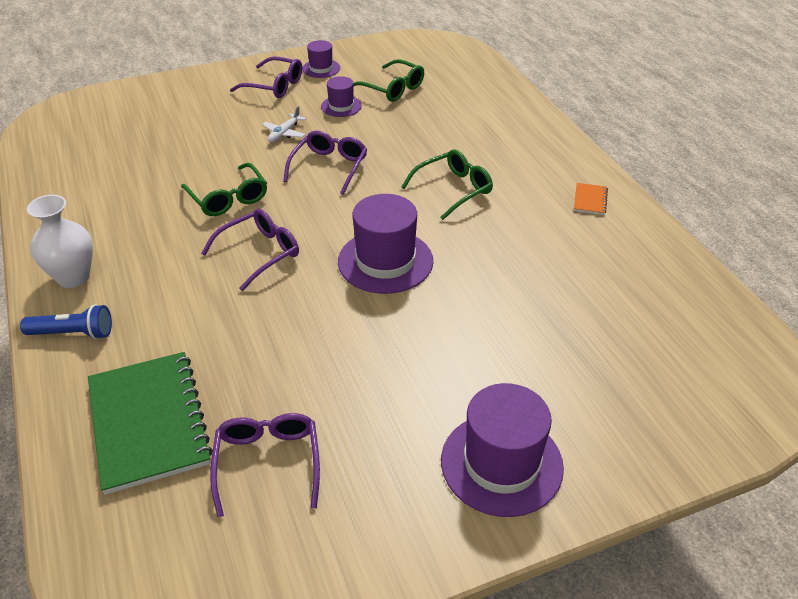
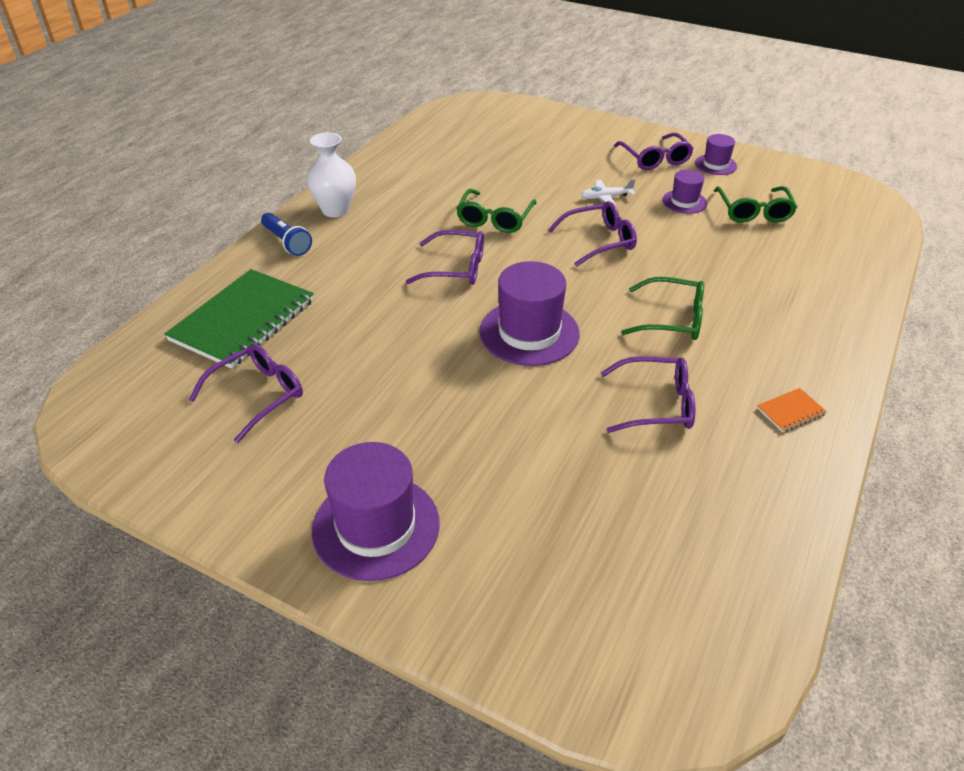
camera: 50 degrees right, 0 degrees up
none -> purple glasses [601,356,695,433]

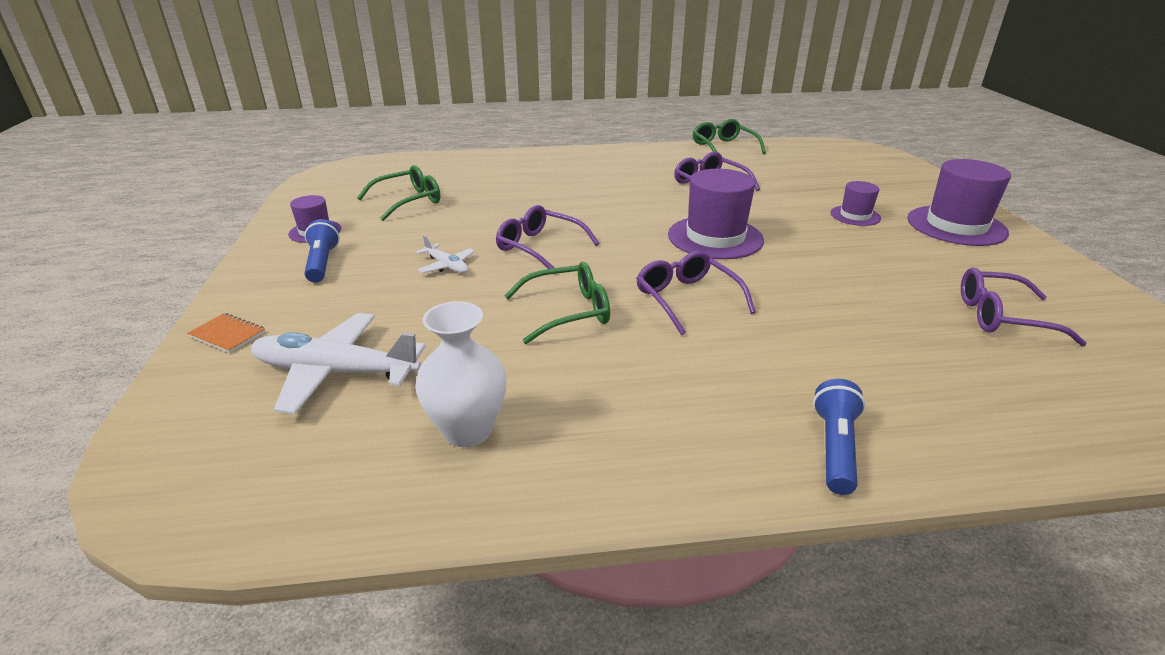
camera: 125 degrees left, 10 degrees down
green notebook [165,269,314,369] -> none
white vase [306,132,356,217] -> white vase moved to [415,301,507,447]
purple glasses [614,133,694,170] -> blue flashlight [304,219,340,283]
green glasses [621,277,704,340] -> green glasses moved to [693,119,766,154]
purple hat [662,170,707,214] -> purple hat moved to [830,181,881,226]
orange notebook [757,388,827,432] -> orange notebook moved to [187,313,265,353]
none -> white plane [251,313,426,414]

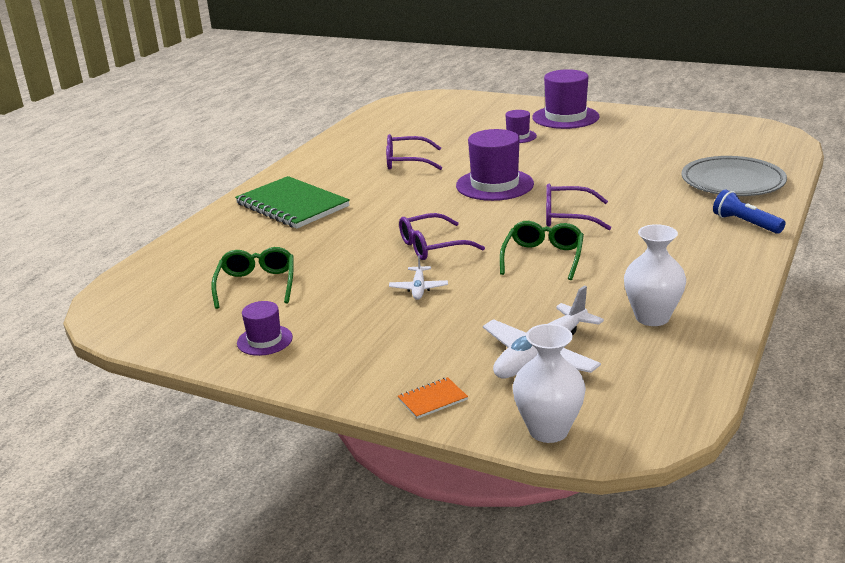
camera: 55 degrees left, 5 degrees down
blue flashlight [304,219,340,283] -> none
white plane [416,235,475,273] -> white plane turned 105 degrees clockwise [389,255,448,300]
green glasses [693,119,766,154] -> none
purple glasses [961,268,1087,346] -> none
none -> green notebook [235,176,350,229]
none -> white vase [513,324,586,443]
none -> grey plate [681,156,787,196]

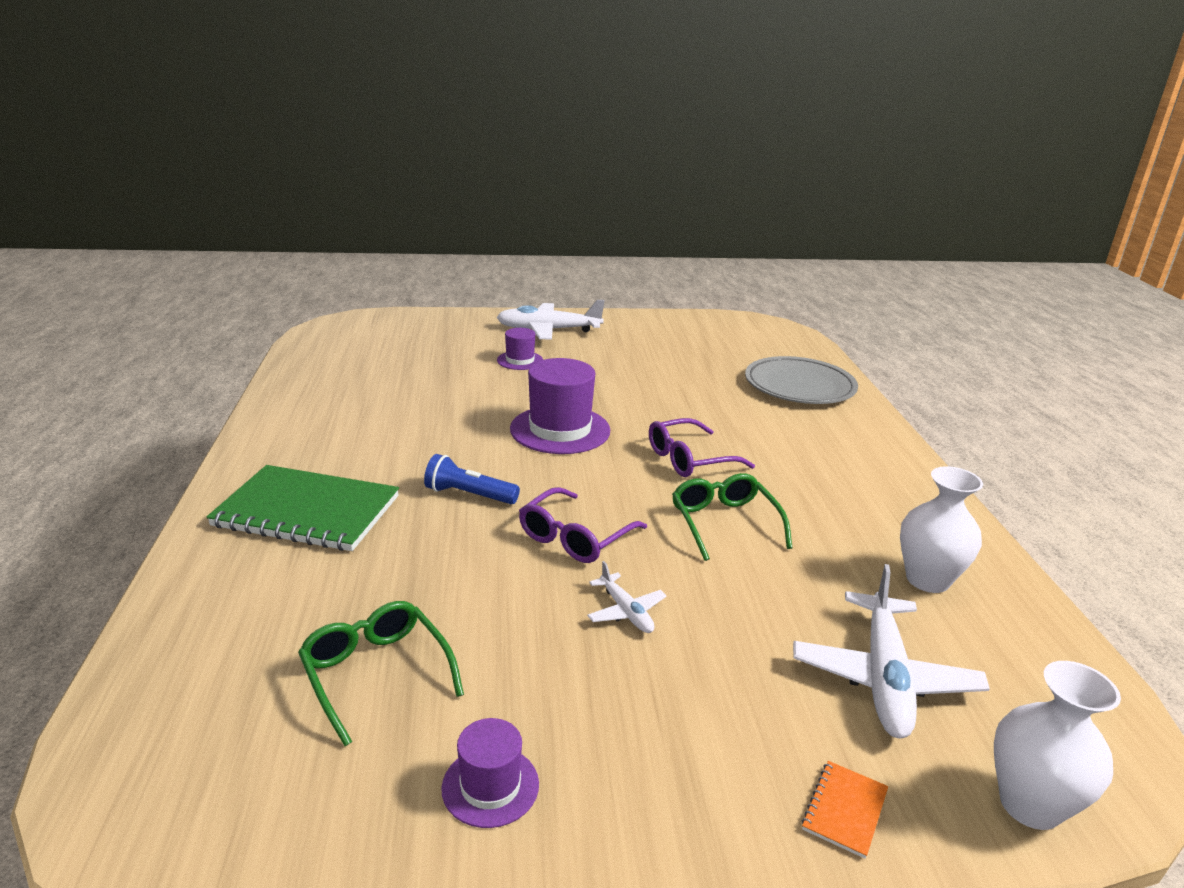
camera: 35 degrees left, 0 degrees up
purple glasses [386,134,442,170] -> none
purple hat [532,69,600,129] -> white plane [497,300,605,340]
blue flashlight [713,189,786,234] -> blue flashlight moved to [424,454,520,504]

